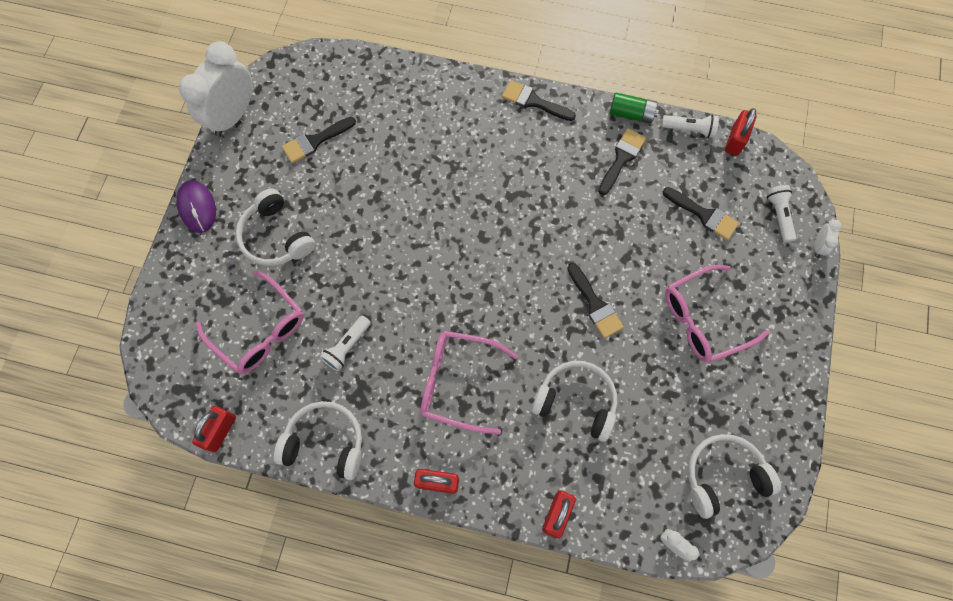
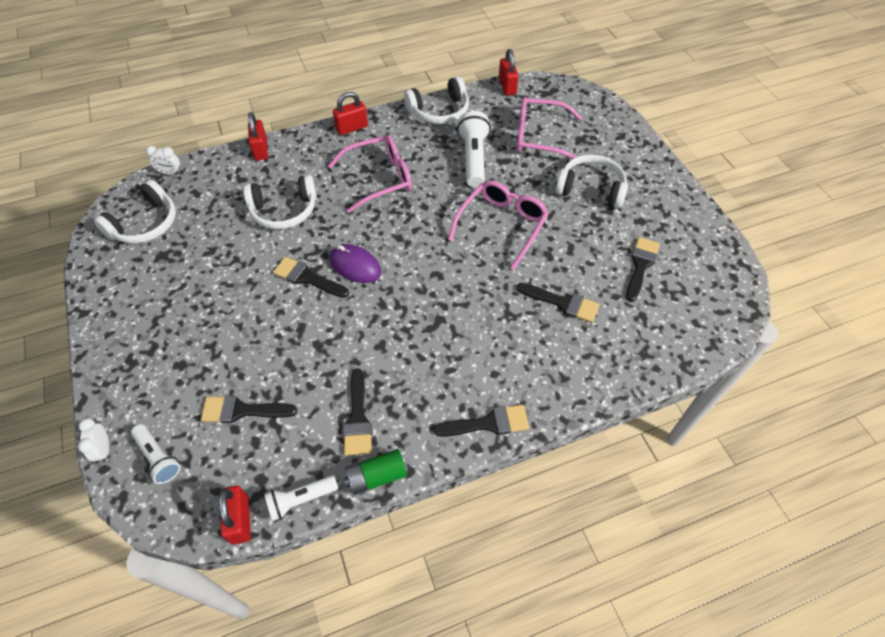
camera: 145 degrees right, 15 degrees down
purple mouse [177,180,216,233] -> purple mouse moved to [329,244,381,283]
white clock [179,41,252,137] -> none
white flashlight [320,316,371,371] -> white flashlight [457,111,491,188], size x1.61
pink glasses [665,265,769,363] -> pink glasses moved to [448,180,549,270]
none -> black brush [516,283,600,323]

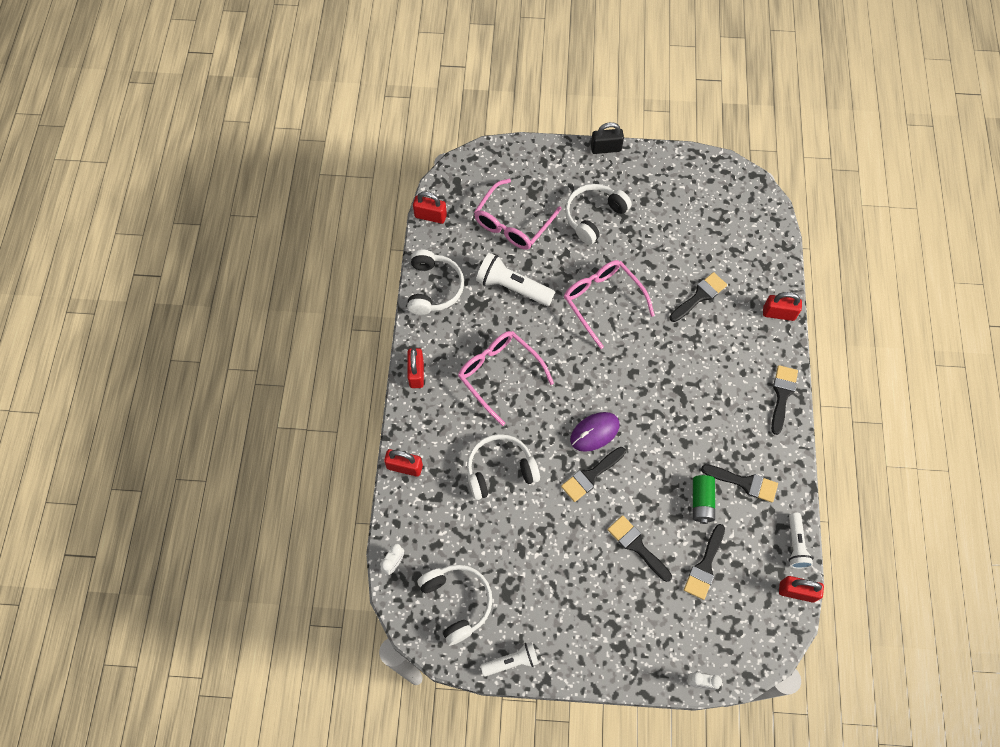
camera: 65 degrees left, 10 degrees up
white flashlight [131,424,181,484] -> white flashlight moved to [480,642,539,677]
white headphones [243,175,317,229] -> white headphones turned 120 degrees counterclockwise [467,434,540,500]
pink glasses [328,135,412,213] -> pink glasses turned 45 degrees counterclockwise [458,331,554,426]
green battery [344,449,407,495] -> green battery moved to [693,475,715,524]
black brush [626,237,660,302] -> black brush moved to [608,515,672,582]
none -> black padlock [591,122,624,154]
none -> red padlock [763,292,802,321]

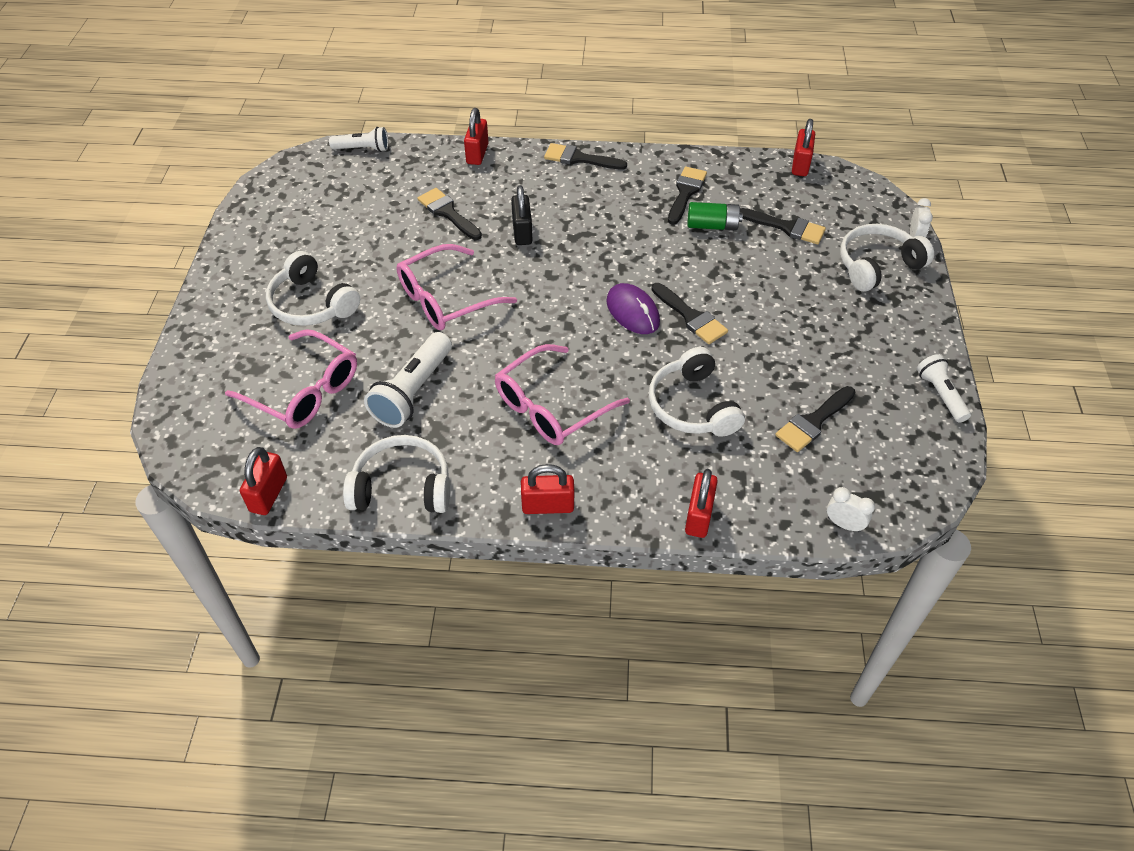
camera: 90 degrees left, 15 degrees down
white headphones [417,564,492,645] -> white headphones moved to [840,224,934,292]
black padlock [591,122,624,154] -> black padlock moved to [511,185,533,245]
black brush [608,515,672,582] -> black brush moved to [775,386,855,452]
white flashlight [789,513,813,569] -> white flashlight moved to [329,127,388,152]

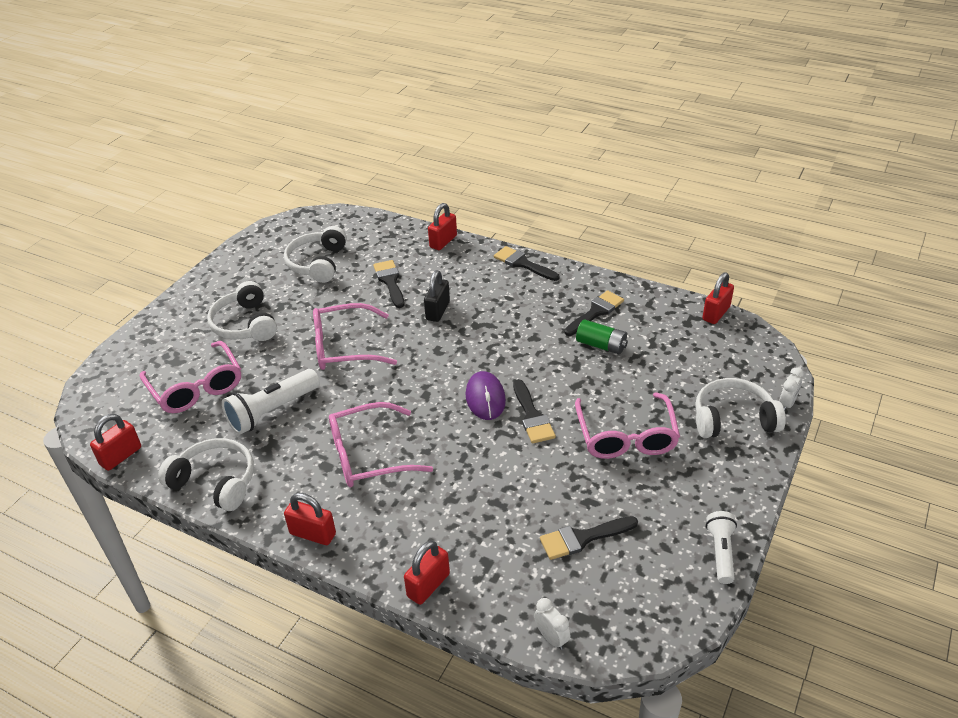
camera: 25 degrees right, 10 degrees down
white flashlight [329,127,388,152] -> none
white headphones [649,347,745,437] -> white headphones moved to [284,226,347,283]
black brush [740,208,826,244] -> none
none -> pink glasses [575,392,680,459]

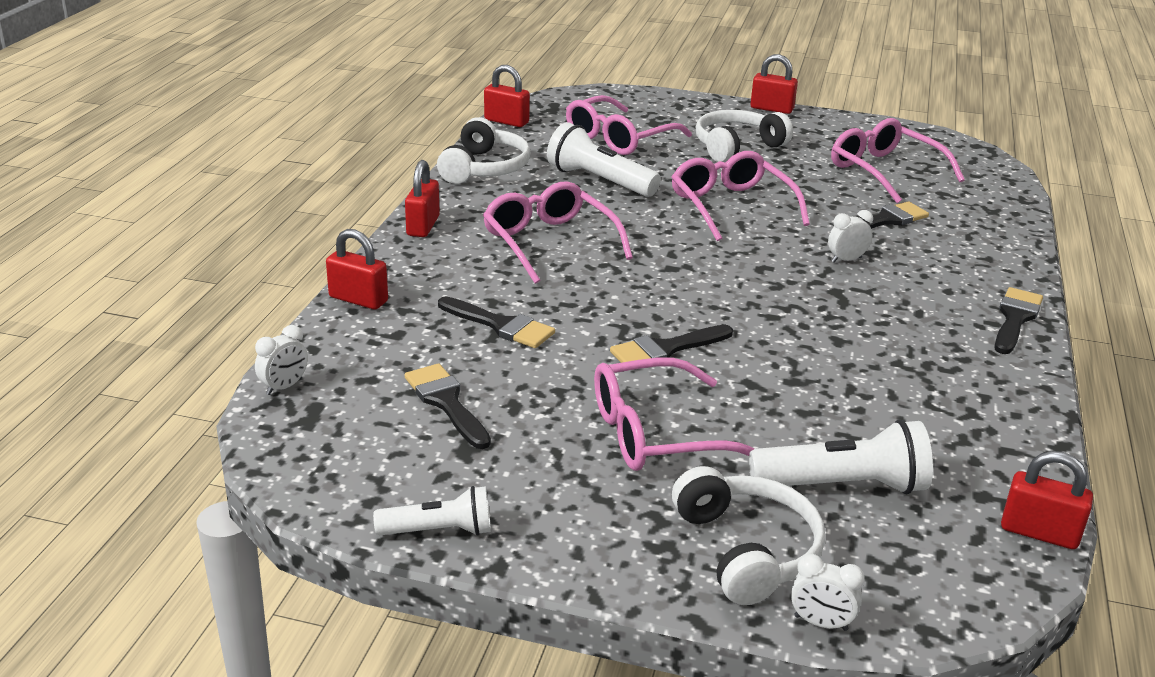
camera: 75 degrees right, 10 degrees down
white headphones [284,226,347,283] -> pink glasses [831,118,965,203]
black padlock [424,270,450,322] -> white clock [828,210,873,262]
red padlock [428,203,457,250] -> red padlock moved to [750,54,798,114]
purple mouse [466,371,506,420] -> none
black brush [564,290,624,336] -> black brush moved to [438,297,555,348]
green battery [576,319,628,354] -> none
none -> white flashlight [749,419,933,494]

